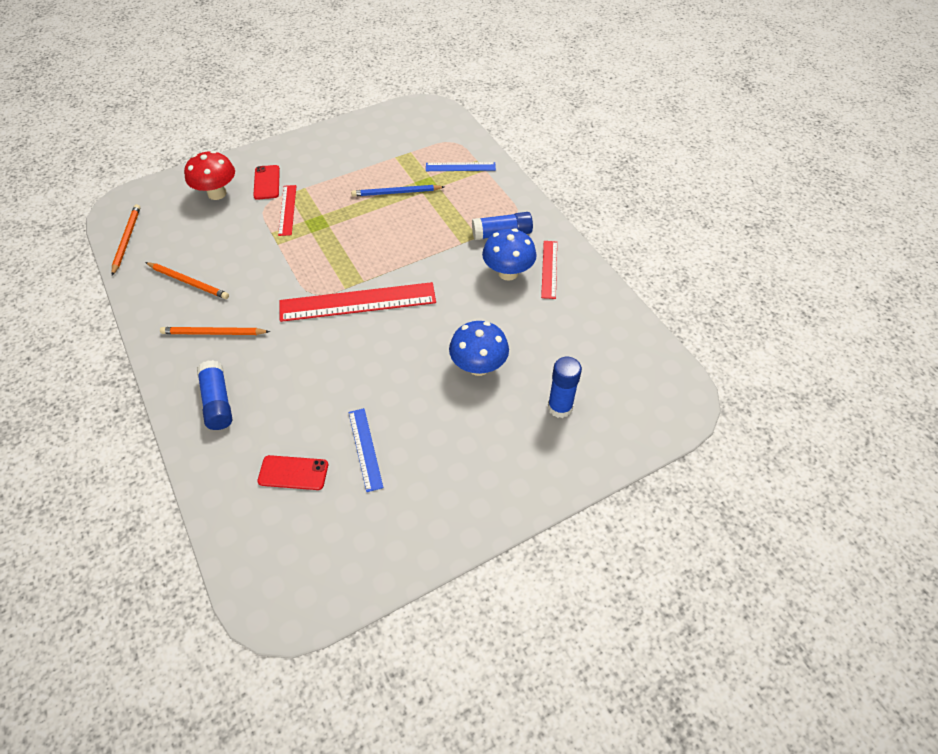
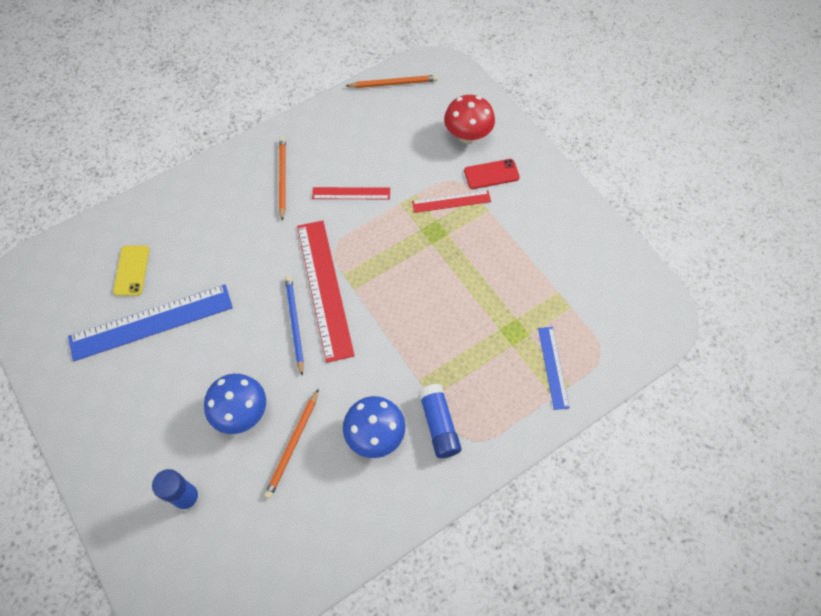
camera: 85 degrees right, 10 degrees up
orange pencil [145,262,229,299] -> orange pencil moved to [264,389,319,499]
blue glue stick [197,360,232,430] -> none
red phone [257,455,328,490] -> yellow phone [113,246,150,296]
blue ruler [348,408,384,492] -> blue ruler [68,284,233,361], size x1.89
blue pencil [351,185,444,197] -> blue pencil moved to [285,276,304,375]
red ruler [541,241,557,299] -> red ruler moved to [312,187,390,199]

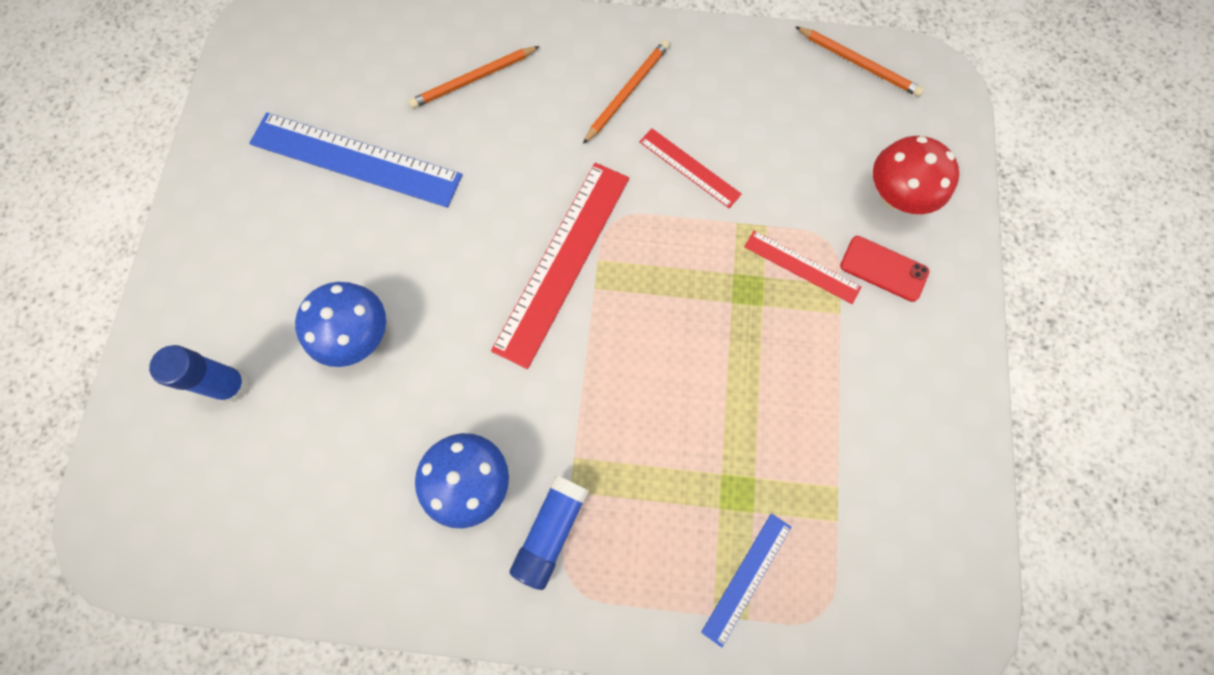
camera: 40 degrees right, 10 degrees up
yellow phone [113,246,150,296] -> none
orange pencil [264,389,319,499] -> orange pencil moved to [409,46,540,108]
blue pencil [285,276,304,375] -> none

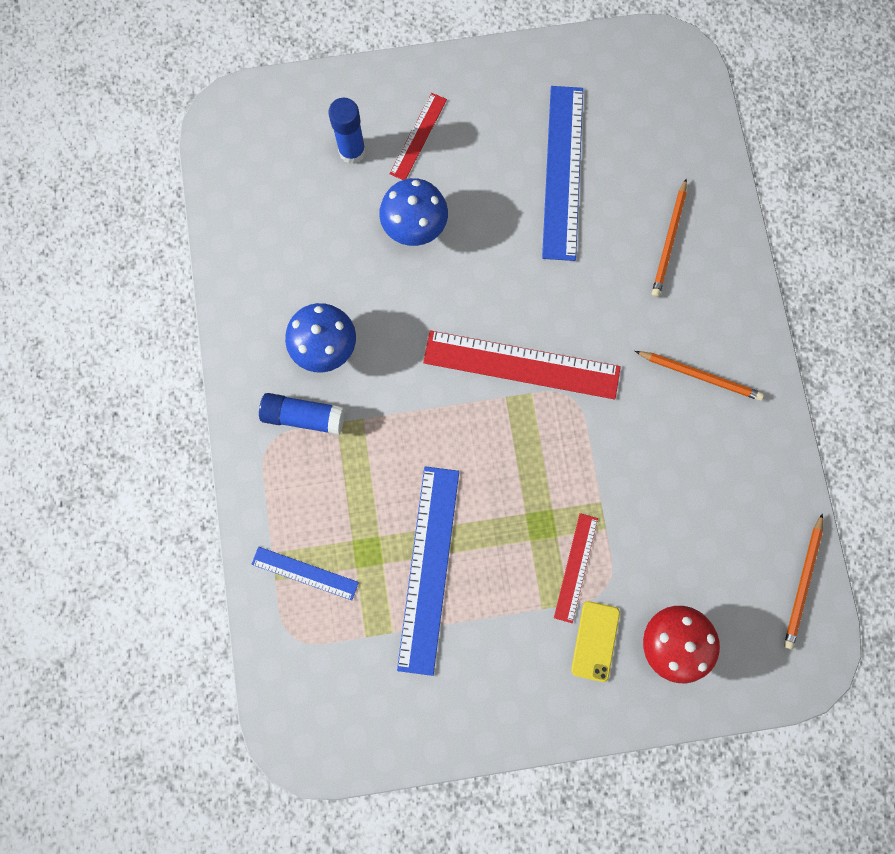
camera: 75 degrees right, 5 degrees up
orange pencil [409,46,540,108] -> orange pencil turned 120 degrees counterclockwise [652,179,687,297]
red ruler [639,129,742,208] -> red ruler moved to [389,93,447,180]
red phone [840,236,929,302] -> yellow phone [571,601,620,682]
none -> blue ruler [397,466,459,676]

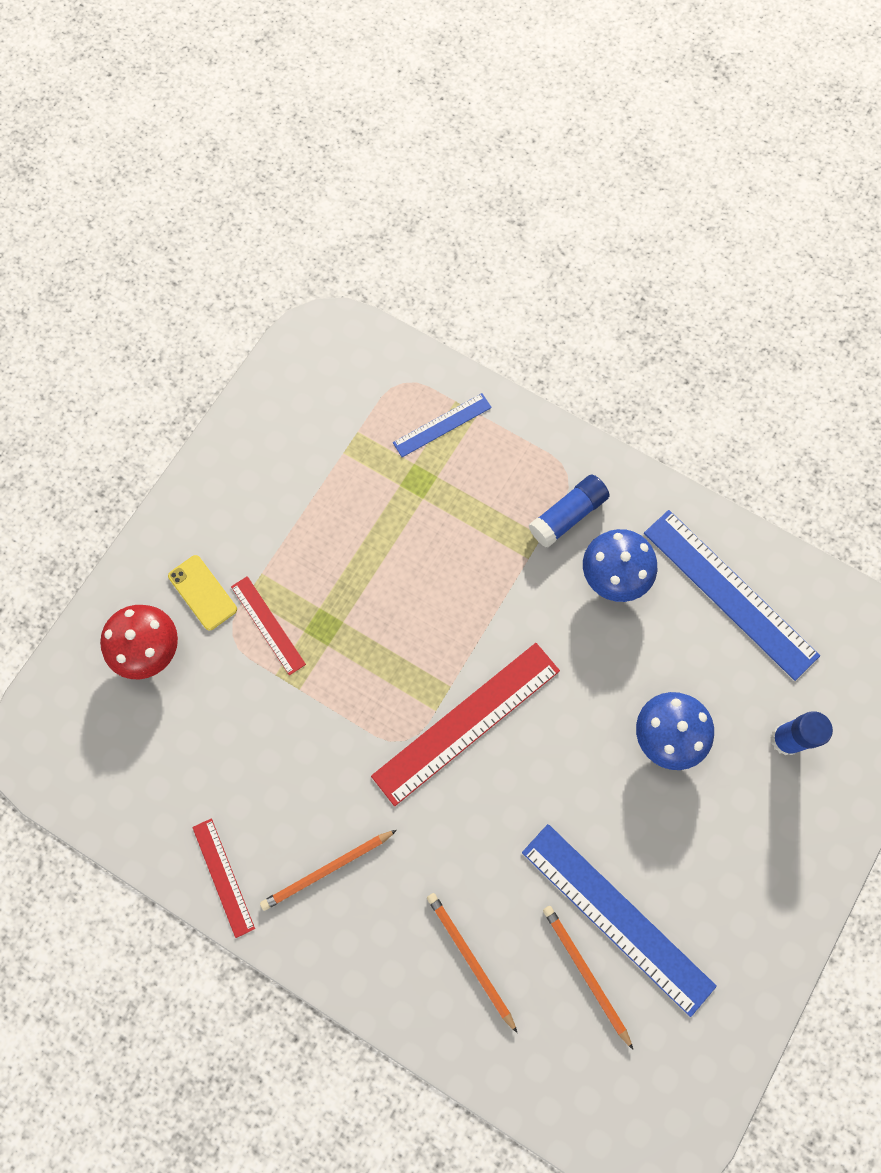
camera: 130 degrees right, 5 degrees down
red ruler [389,93,447,180] -> red ruler moved to [192,818,255,938]
blue ruler [397,466,459,676] -> blue ruler moved to [644,510,820,681]
orange pencil [784,513,823,650] -> orange pencil moved to [543,906,633,1050]

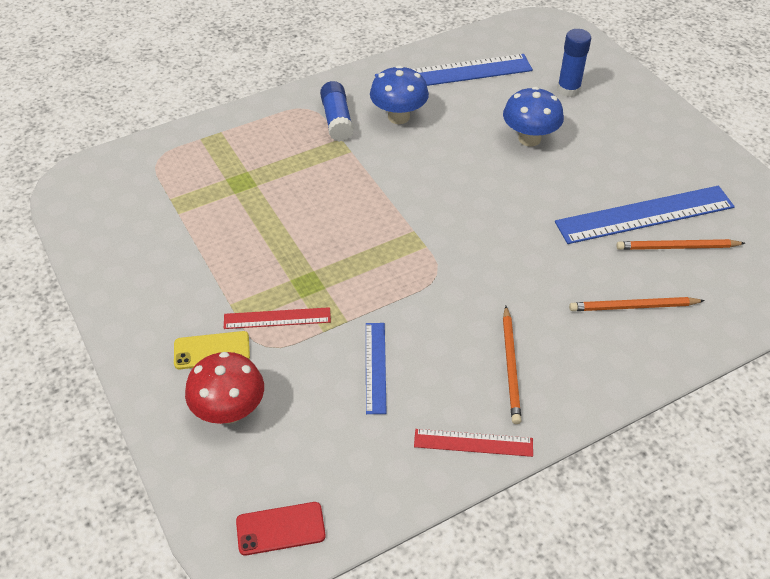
camera: 60 degrees left, 25 degrees down
red ruler [371,643,560,806] -> none
blue ruler [393,393,492,457] -> blue ruler moved to [366,323,387,414]
none -> red phone [236,502,326,556]

